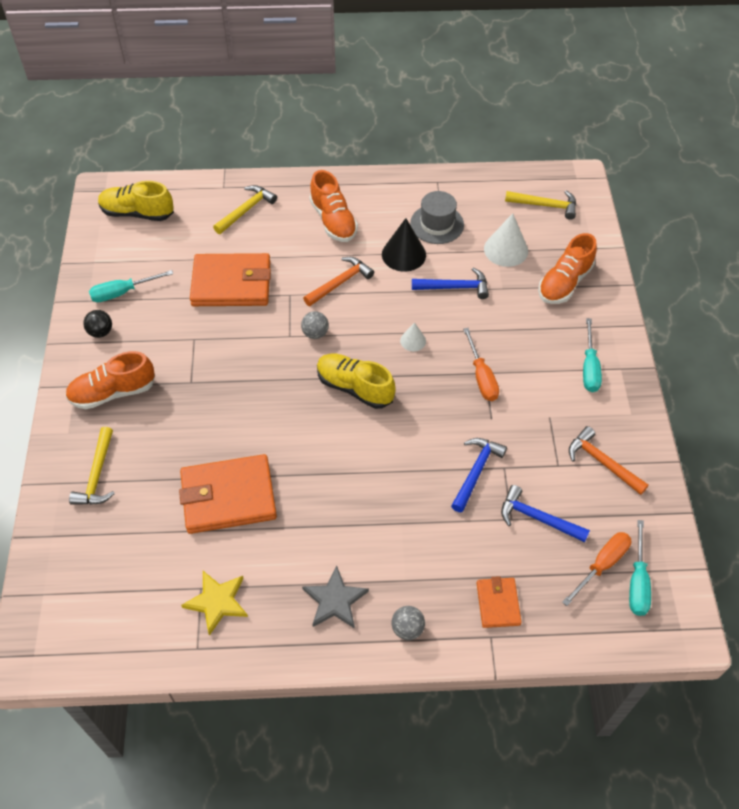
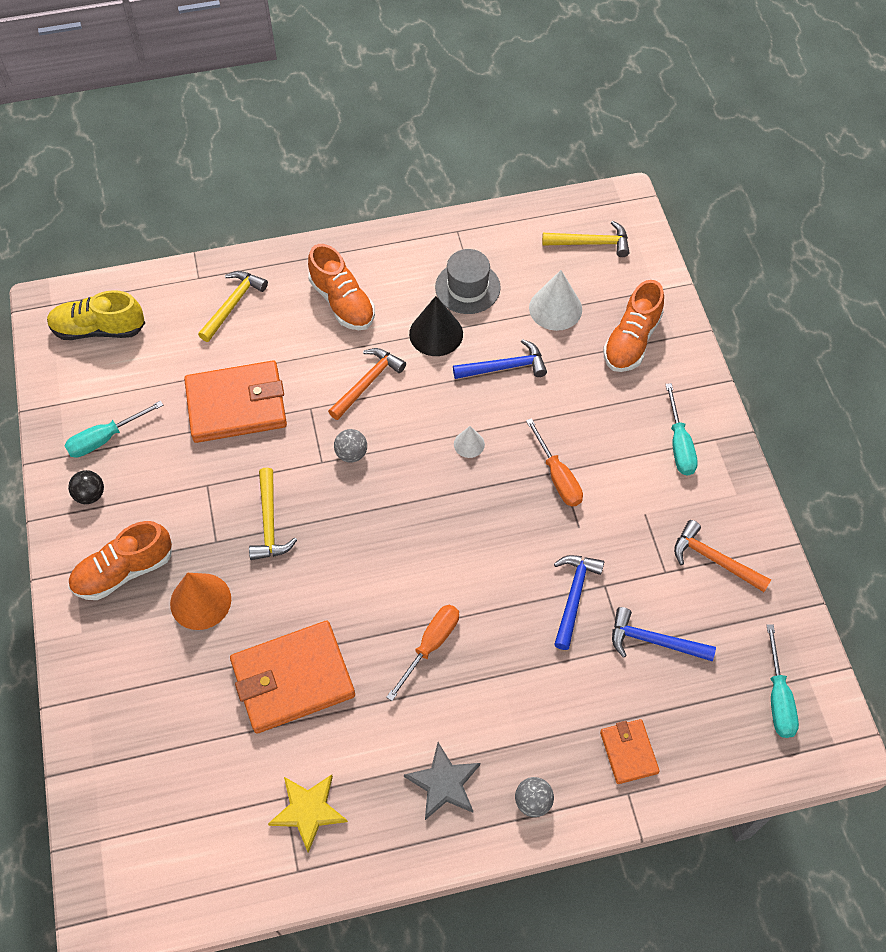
camera: 10 degrees left, 5 degrees up
yellow hammer [69,427,115,505] -> yellow hammer moved to [249,467,297,560]
yellow shoe [317,354,396,409] -> none
orange screwdriver [562,532,631,606] -> orange screwdriver moved to [386,605,459,701]
none -> orange cone [170,573,231,630]

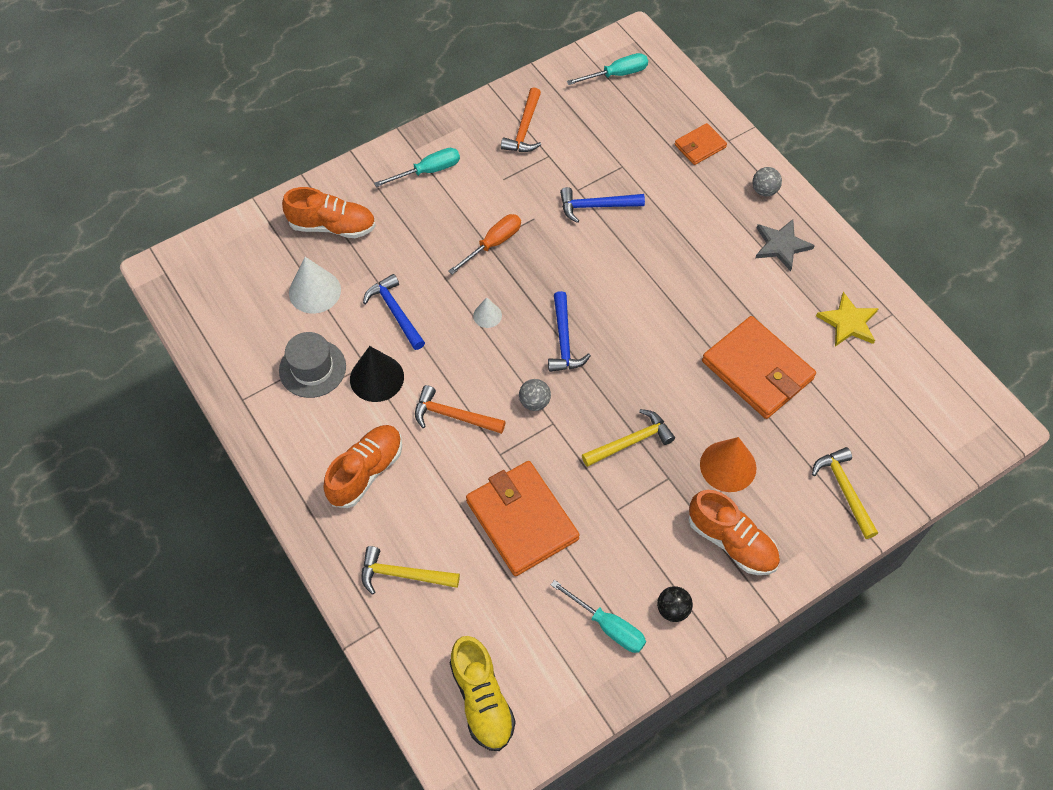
camera: 110 degrees left, 0 degrees up
orange screwdriver [386,605,459,701] -> none
yellow hammer [542,221,629,257] -> yellow hammer moved to [812,447,878,539]
blue hammer [612,607,716,661] -> blue hammer moved to [548,291,591,372]

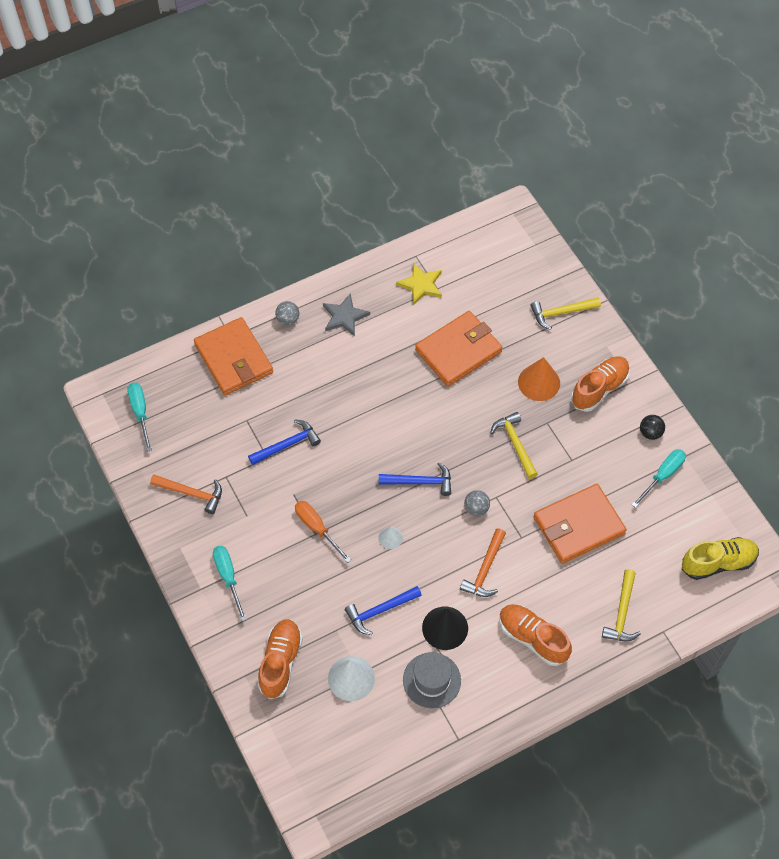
camera: 85 degrees left, 0 degrees up
blue hammer [560,187,645,223] -> blue hammer turned 120 degrees counterclockwise [248,419,321,465]
orange wallet [675,123,727,165] -> orange wallet [194,317,273,395], size x1.94

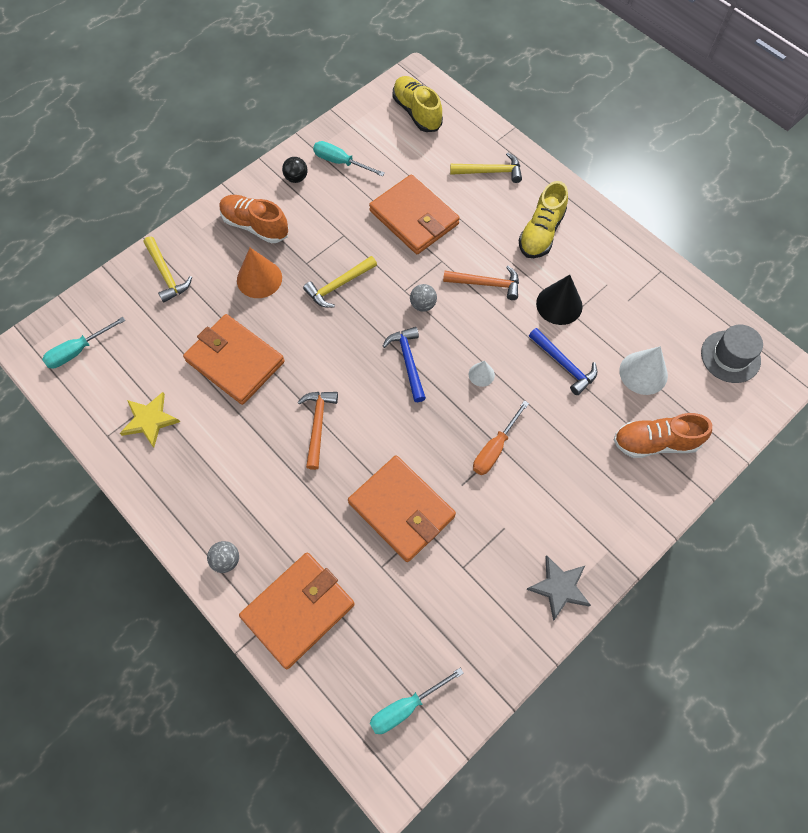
camera: 105 degrees left, 5 degrees up
orange hammer [150,475,222,514] -> orange hammer moved to [298,392,338,470]
turquoise screwdriver [213,546,247,621] -> turquoise screwdriver moved to [42,317,125,369]
blue hammer [248,419,321,465] -> orange wallet [348,455,456,562]
grey star [323,293,370,337] -> grey star moved to [526,555,591,621]
grey hat [403,652,461,709] -> grey hat moved to [701,325,763,383]
orange shoe [499,604,572,666] -> yellow shoe [519,181,568,258]

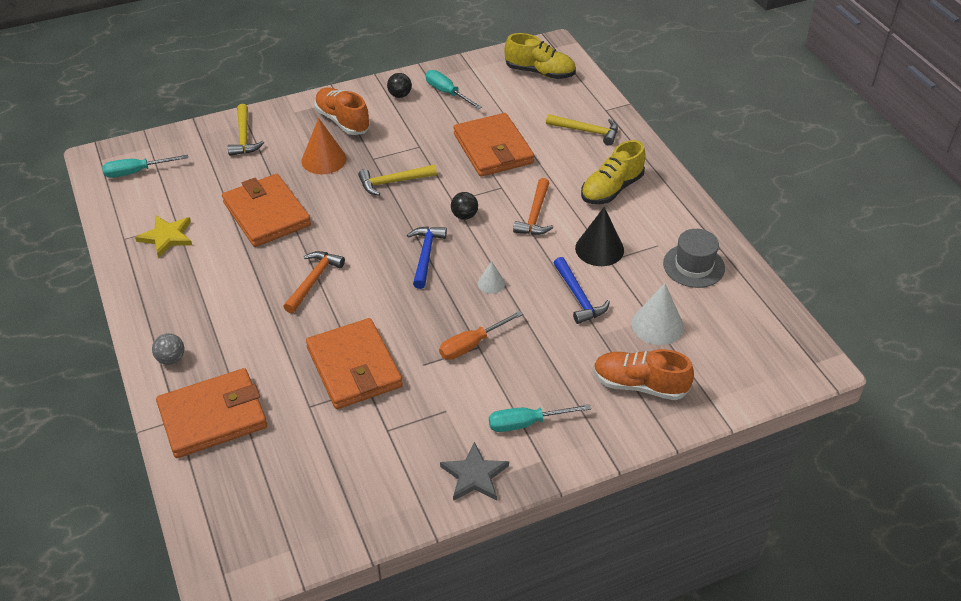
camera: 20 degrees right, 20 degrees down
turquoise screwdriver [370,668,464,734] -> turquoise screwdriver moved to [489,404,591,432]
yellow shoe [393,76,443,132] -> yellow shoe turned 120 degrees clockwise [504,33,576,79]
grey ball [410,284,437,312] -> black ball [451,192,478,220]
orange hammer [443,266,519,300] -> orange hammer turned 75 degrees clockwise [513,178,553,235]
grey hat [701,325,763,383] -> grey hat moved to [663,229,725,288]

